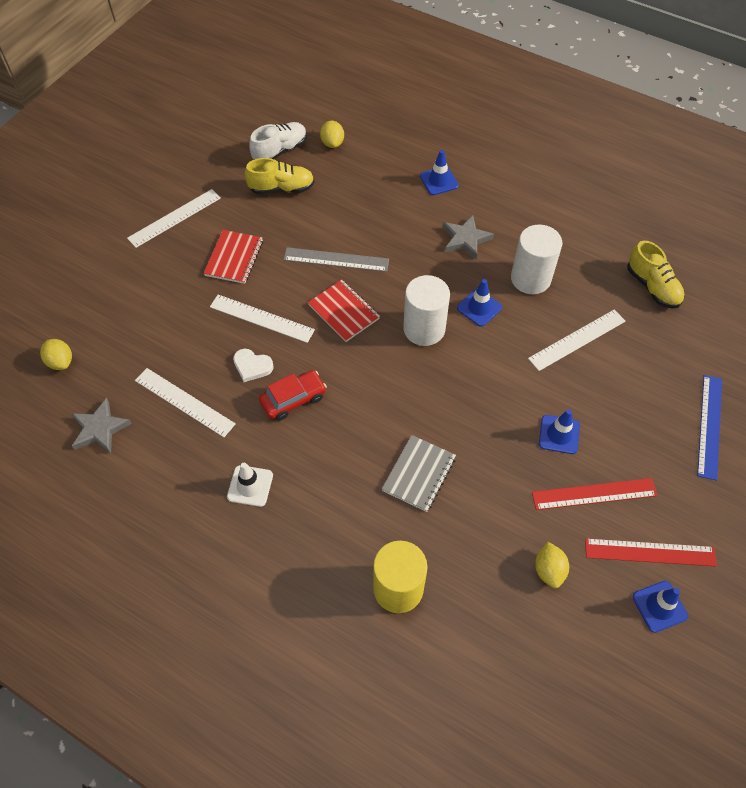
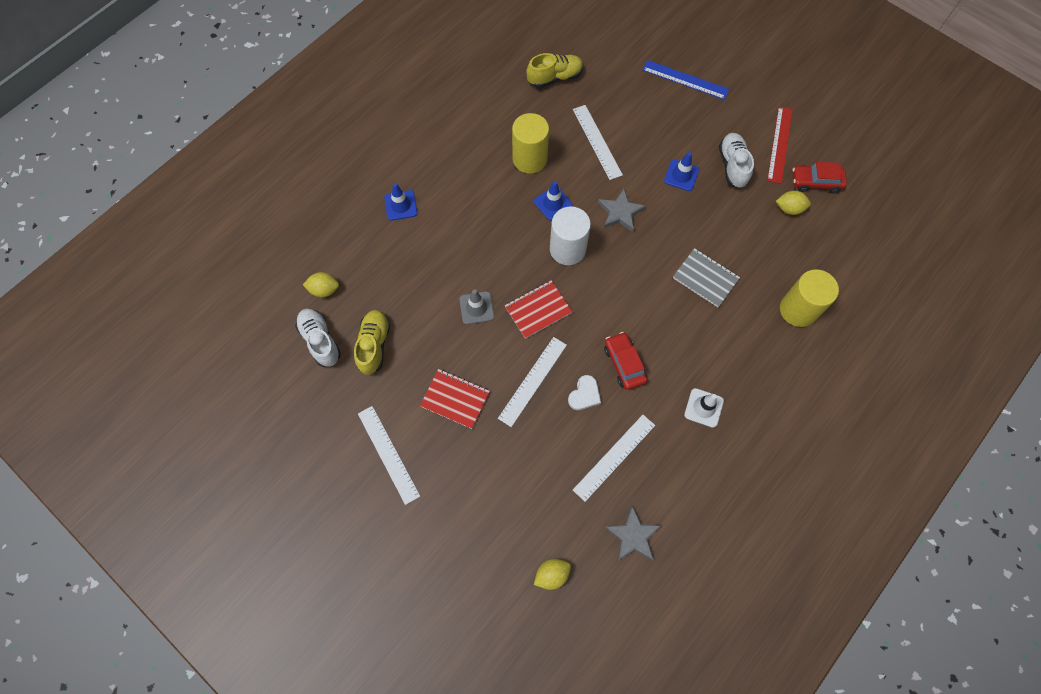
camera: 80 degrees left, 10 degrees up
grey ruler [284,247,389,272] -> grey traffic cone [459,290,494,324]
grey star [443,215,494,260] -> grey star moved to [598,189,646,232]
white cylinder [511,224,562,294] -> yellow cylinder [512,113,549,174]
red ruler [532,478,658,510] -> white shoe [719,133,754,188]
blue traffic cone [633,581,688,633] -> none
none -> red car [792,162,847,193]

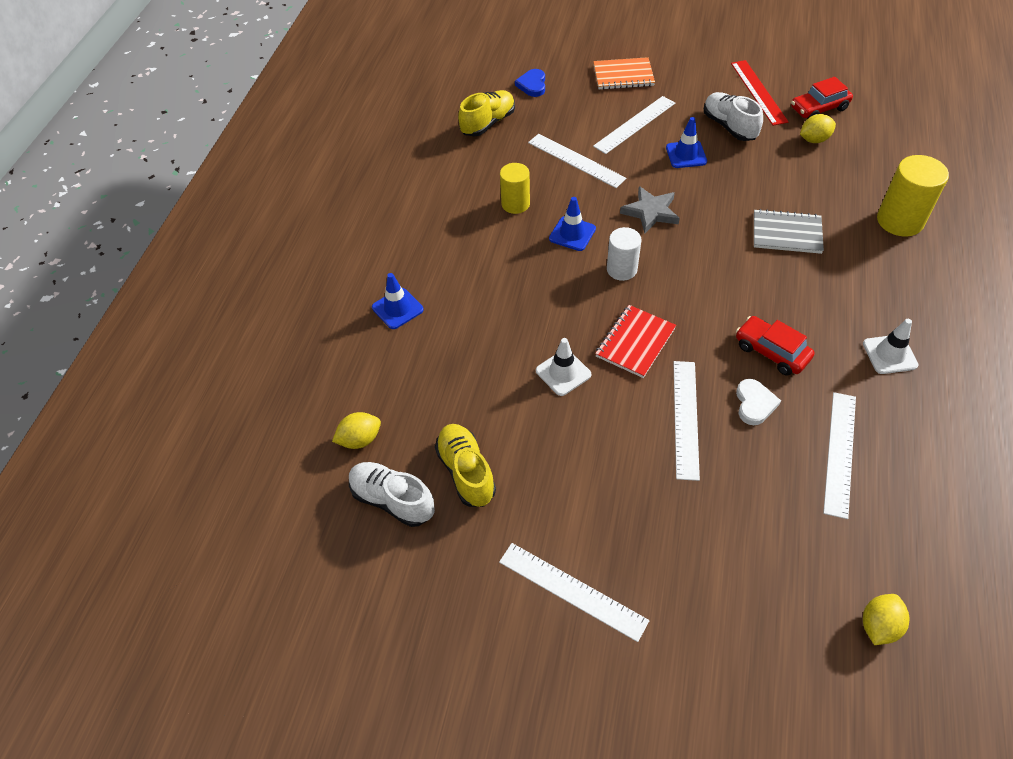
camera: 25 degrees left, 15 degrees down
red notebook [420,369,490,429] -> none
grey traffic cone [459,290,494,324] -> white traffic cone [536,338,591,396]
yellow cylinder [512,113,549,174] -> yellow cylinder [500,163,530,214], size x0.66
white cylinder [550,206,591,265] -> white cylinder [607,227,641,281], size x0.66
grey star [605,505,662,561] -> none
blue ruler [642,60,729,100] -> orange notebook [593,57,655,90]
none -> blue heart [515,69,545,97]
none -> white ruler [593,96,675,154]

